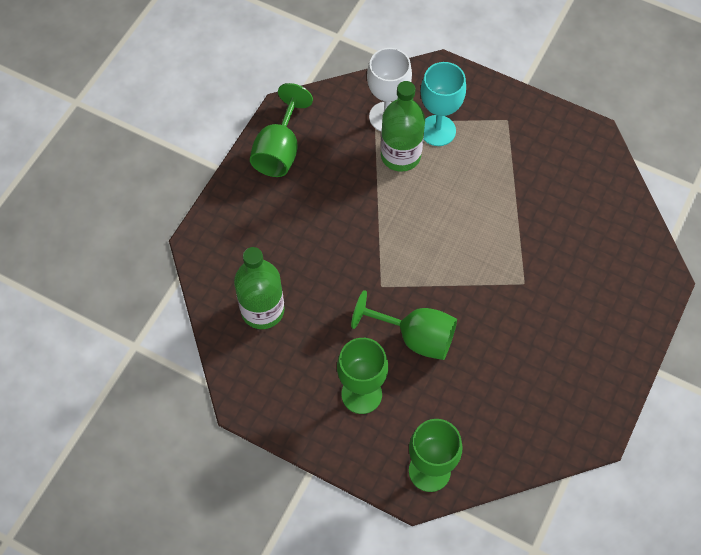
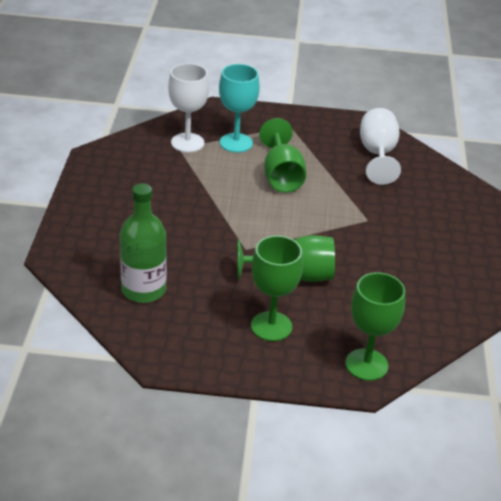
camera: 25 degrees left, 25 degrees down
green goblet [250,83,313,177] -> green goblet moved to [259,118,306,193]
green bottle [381,81,425,172] -> none
none -> white goblet [360,108,401,185]

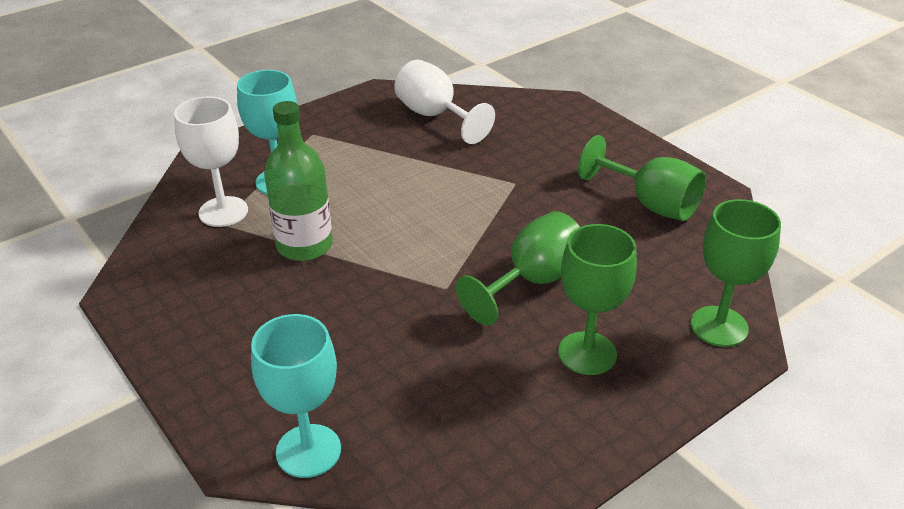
camera: 40 degrees left, 0 degrees up
green bottle [120,183,167,303] -> green bottle moved to [264,101,333,261]
green goblet [259,118,306,193] -> green goblet moved to [578,135,706,221]
none -> turquoise goblet [251,314,341,478]

